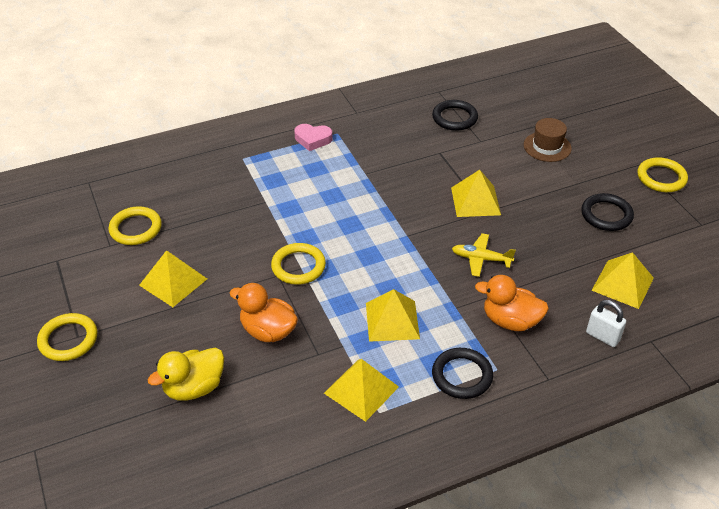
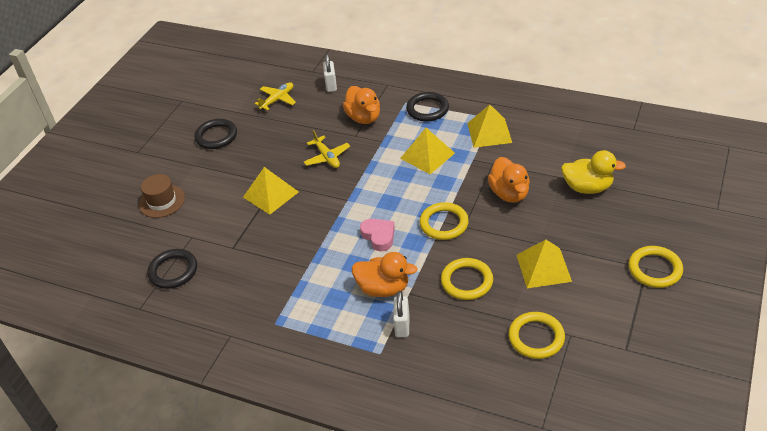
camera: 130 degrees left, 0 degrees up
pink heart [294,124,332,151] -> pink heart moved to [360,219,395,251]
yellow pyramid [591,252,654,309] -> yellow plane [254,82,296,111]
yellow ring [637,157,688,192] -> yellow ring moved to [441,258,493,300]
none -> orange duck [352,252,417,297]
none -> white padlock [393,291,409,337]

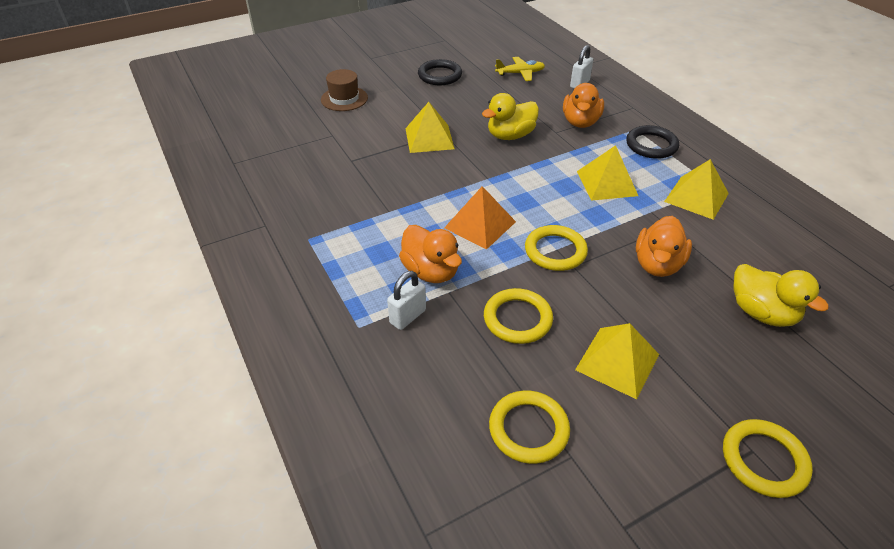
camera: 35 degrees right, 0 degrees up
black ring [147,249,197,289] -> none
yellow plane [304,130,350,168] -> yellow duck [482,93,539,140]
pink heart [360,219,395,251] -> orange pyramid [444,186,516,250]

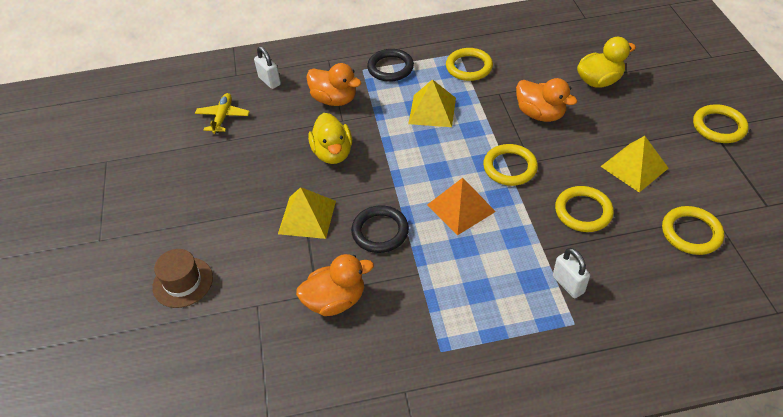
camera: 70 degrees left, 5 degrees up
orange duck [399,225,462,283] -> orange duck moved to [296,254,374,316]
black ring [418,59,462,85] -> black ring moved to [351,205,409,253]
yellow pyramid [664,159,729,220] -> yellow ring [446,48,493,81]

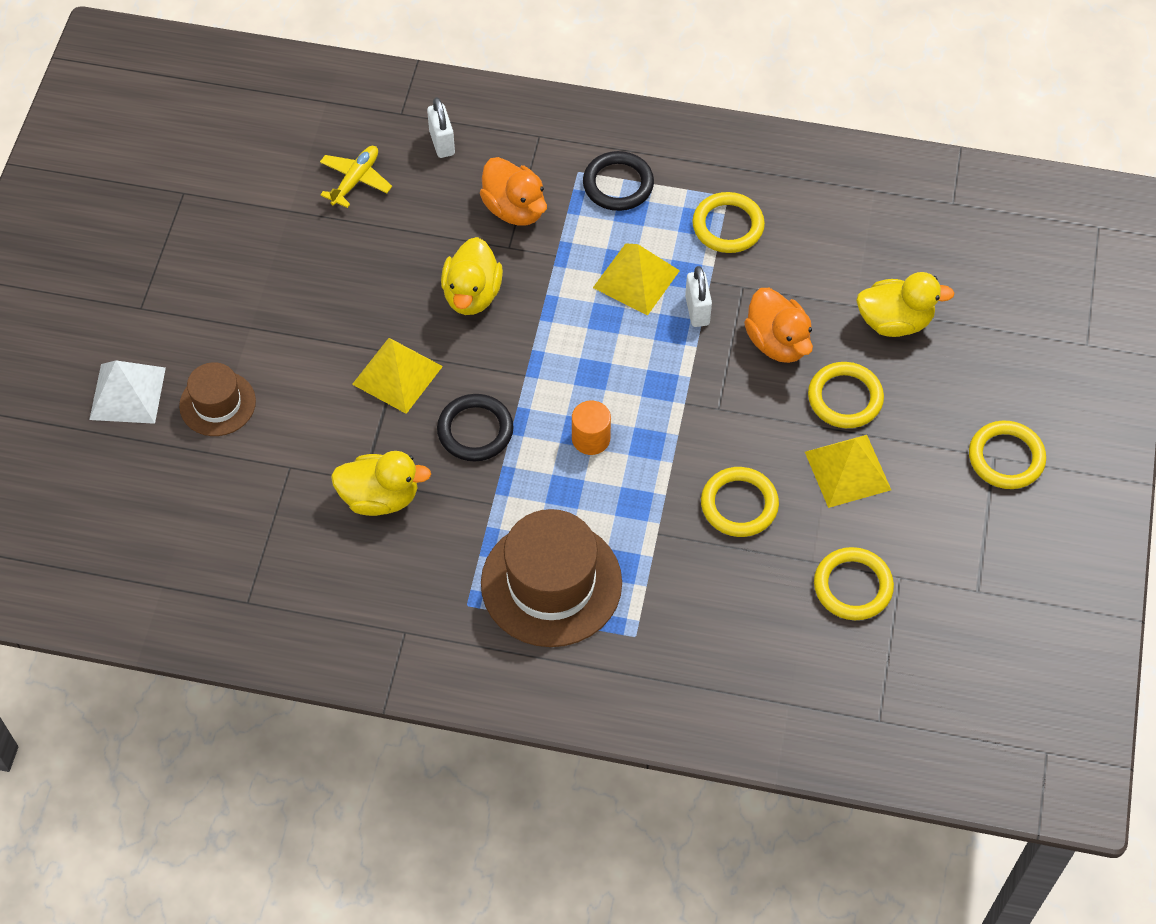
camera: 20 degrees right, 10 degrees up
orange duck [296,254,374,316] -> yellow duck [331,451,431,516]
orange pyramid [427,178,496,235] -> orange cylinder [572,401,611,455]
yellow ring [483,144,538,186] -> yellow ring moved to [808,362,884,428]
white padlock [553,248,590,298] -> white padlock moved to [685,266,712,327]
none -> white pyramid [89,361,166,424]
none -> brown hat [481,509,622,647]

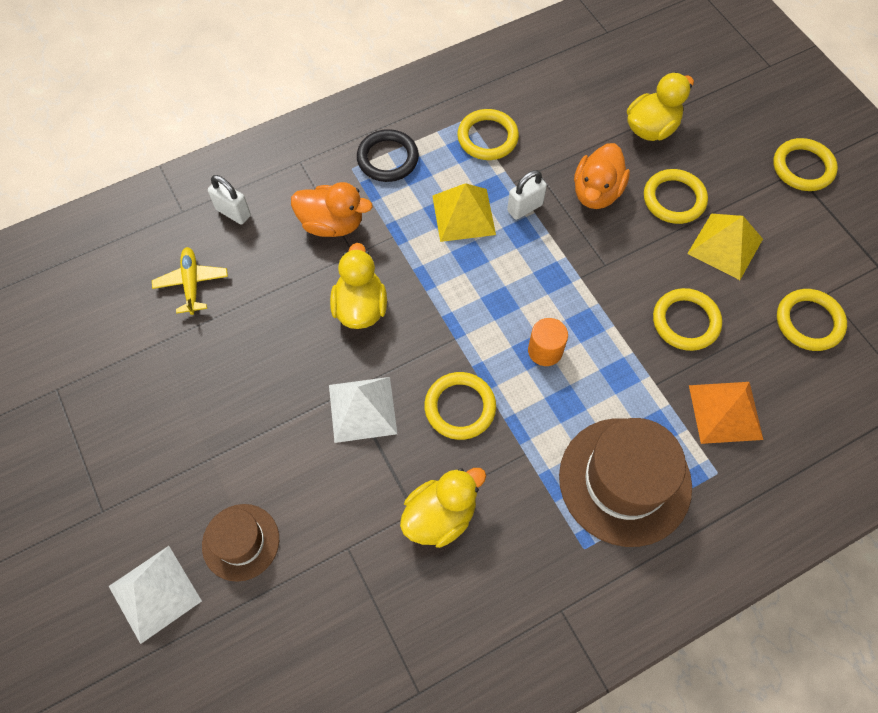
camera: 40 degrees left, 5 degrees up
yellow pyramid [352,338,443,414] -> white pyramid [329,377,397,443]
black ring [437,394,514,461] -> yellow ring [424,372,496,440]
yellow duck [441,237,503,315] -> yellow duck turned 150 degrees counterclockwise [330,243,387,329]
white padlock [685,266,712,327] -> white padlock turned 75 degrees counterclockwise [507,170,547,220]
orange duck [744,288,813,363] -> orange duck turned 90 degrees clockwise [574,143,630,209]
none -> orange pyramid [689,382,763,444]

